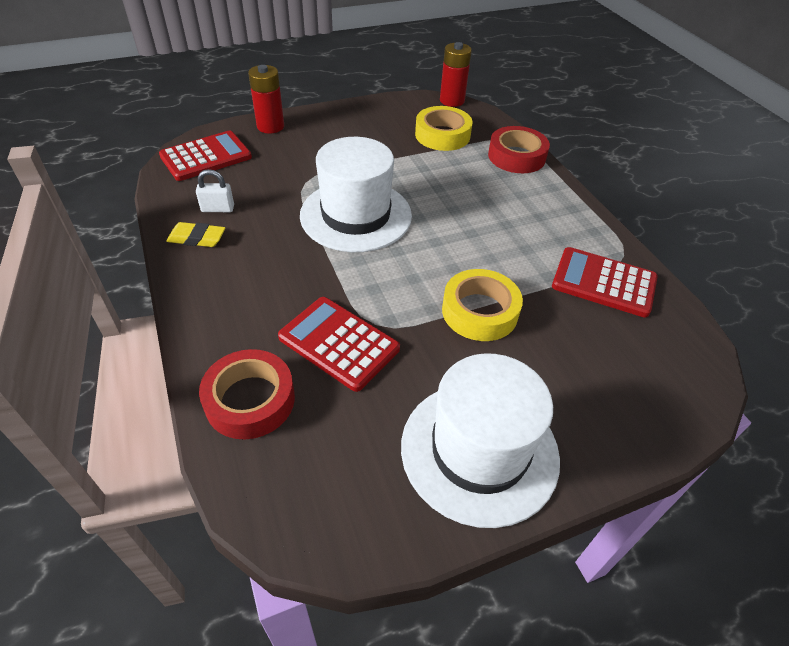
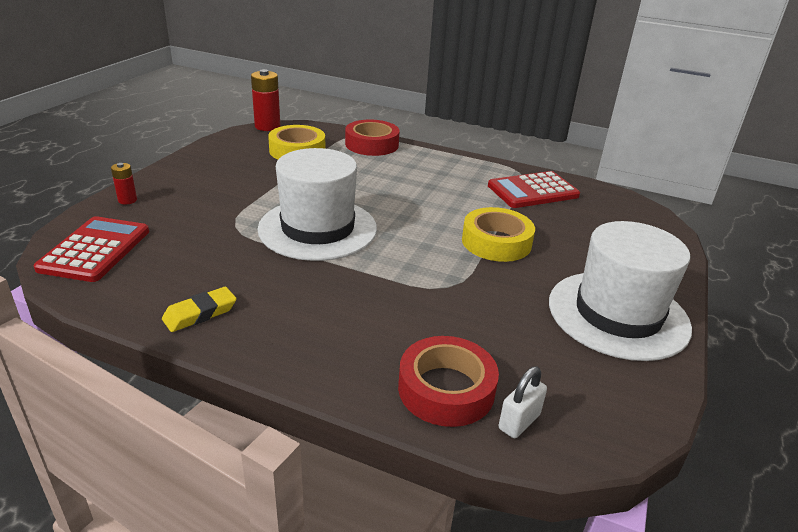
camera: 45 degrees left, 15 degrees down
white padlock [196,169,234,212] -> white padlock moved to [499,366,547,438]
red battery [248,65,284,134] -> red battery [111,163,137,204], size x0.55
red calculator [278,297,400,392] -> none

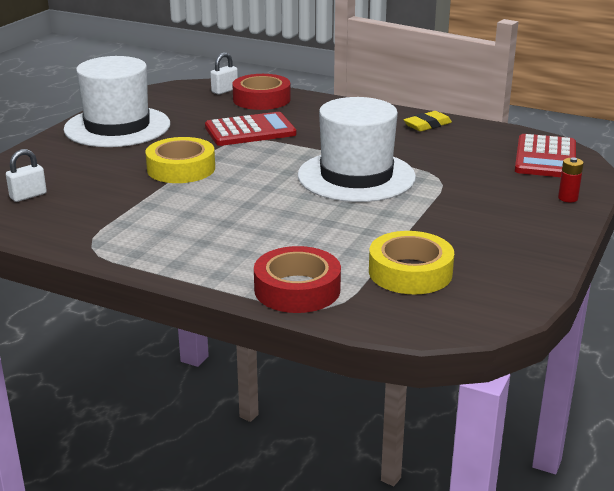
camera: 175 degrees left, 5 degrees down
red battery [251,69,280,131] -> none
red calculator [488,171,580,208] -> red calculator moved to [205,112,296,146]
none -> white padlock [6,149,47,202]

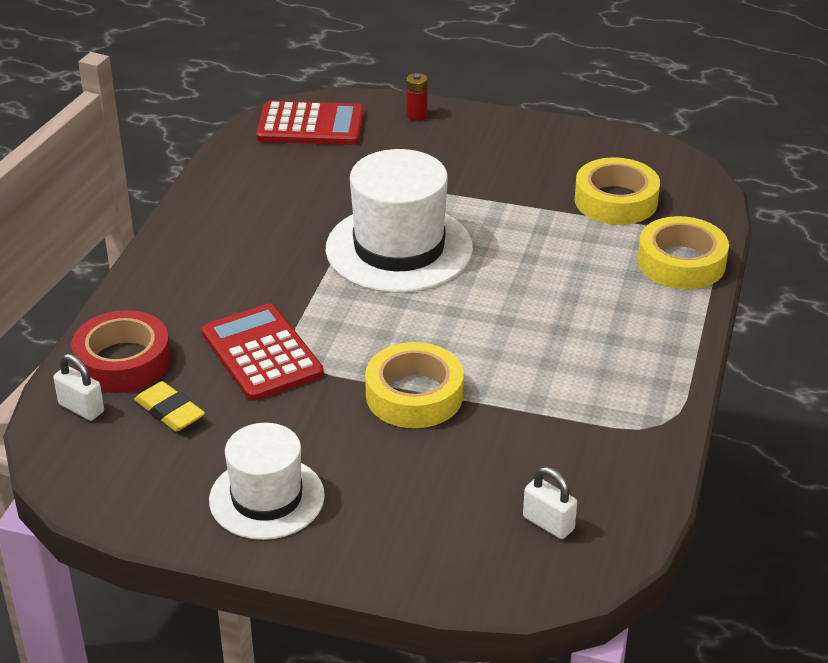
camera: 100 degrees left, 10 degrees up
white hat [64,56,170,147] -> white hat [209,423,325,540], size x0.64
red tape [254,246,341,313] -> yellow tape [638,216,729,289]
yellow eraser [404,111,452,131] -> yellow eraser moved to [134,381,205,432]

